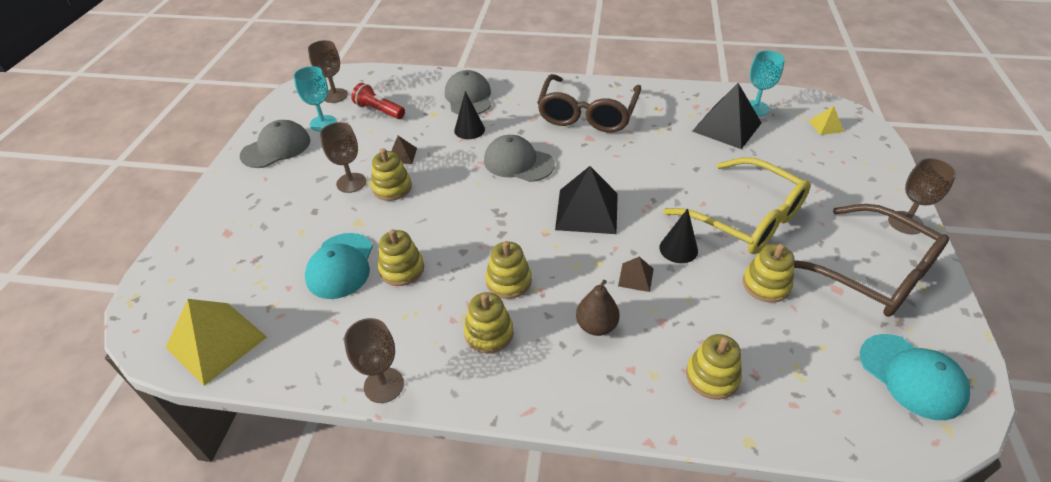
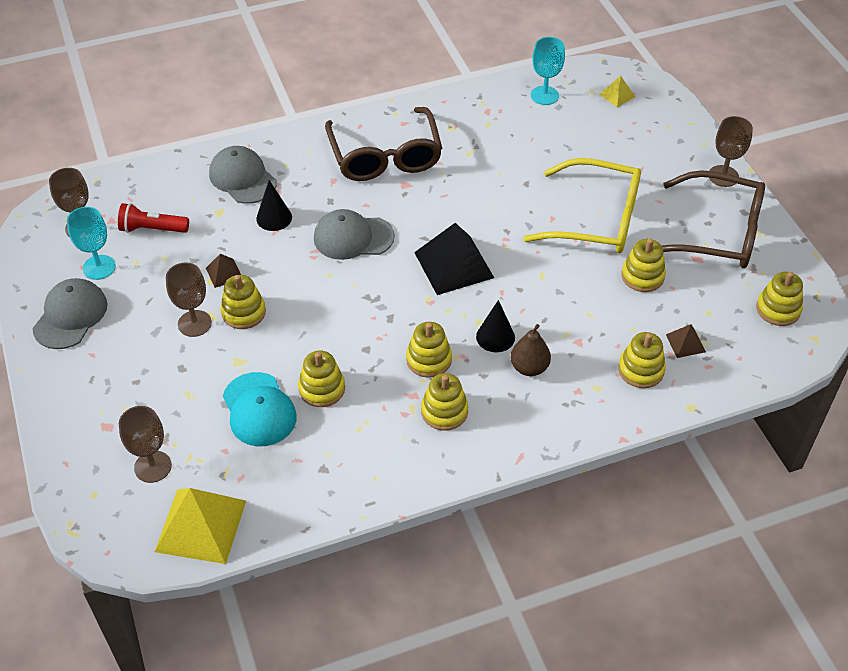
camera: 30 degrees left, 5 degrees up
brown goblet [344,318,404,403] -> brown goblet moved to [119,406,172,483]
brown pyramid [618,257,653,292] -> brown pyramid moved to [666,324,706,358]
black cone [659,208,698,263] -> black cone moved to [476,300,515,352]
black pyramid [692,83,761,149] -> none
turquoise cap [860,334,970,420] -> yellow stacking toy [756,272,803,326]

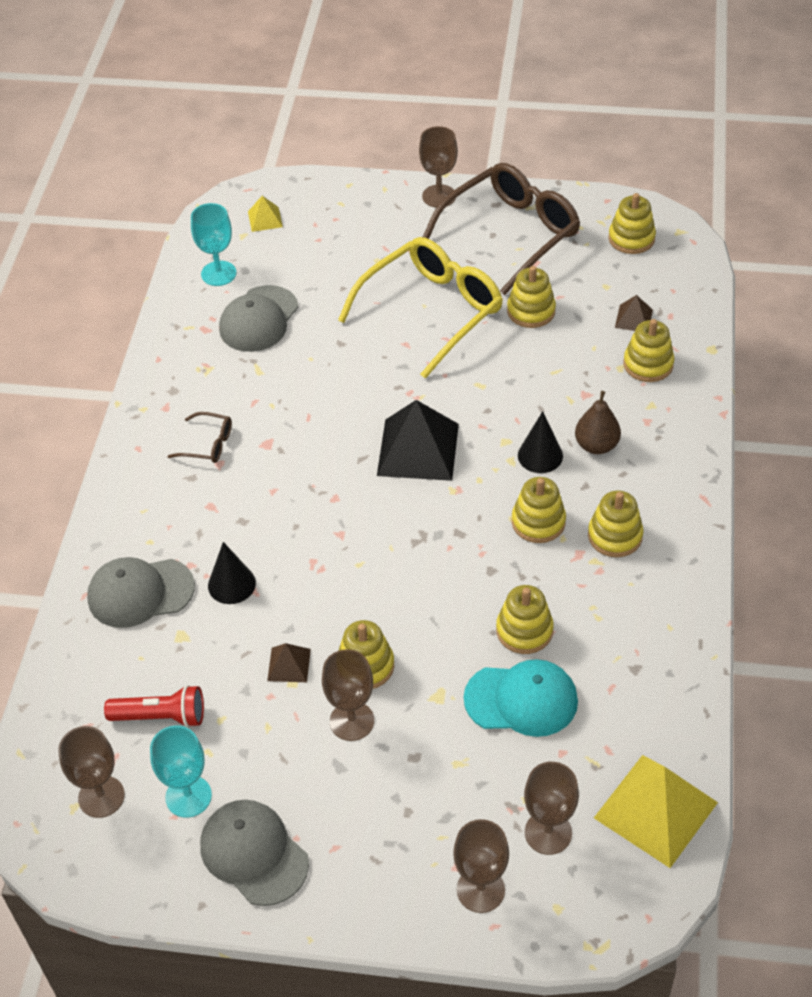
camera: 60 degrees left, 0 degrees up
red flashlight [118,203,189,233] -> red flashlight turned 120 degrees counterclockwise [104,685,204,728]
grey cap [314,209,395,260] -> grey cap moved to [219,285,298,352]
brown glasses [325,107,442,181] -> brown glasses [167,412,232,463], size x0.42
none -> brown goblet [453,819,509,913]

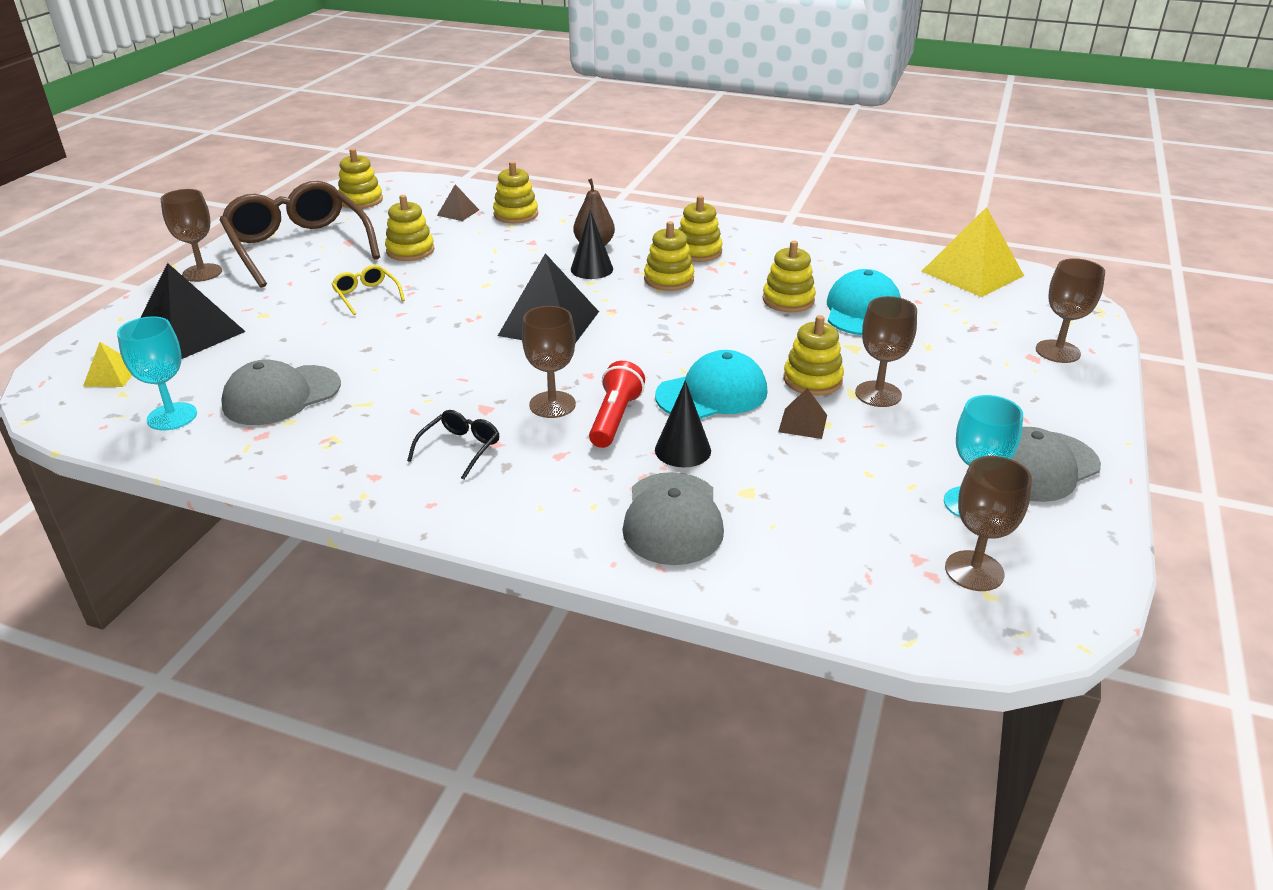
camera: 80 degrees left, 15 degrees down
red flashlight [104,685,204,728] -> red flashlight moved to [589,361,645,448]
brown glasses [167,412,232,463] -> black glasses [407,410,499,480]
grey cap [219,285,298,352] -> grey cap turned 105 degrees clockwise [221,360,341,425]
yellow glasses [338,237,503,379] -> yellow glasses [331,265,405,315], size x0.42
brown goblet [524,762,579,855] -> brown goblet moved to [522,306,576,418]
none -> black pyramid [140,263,246,359]
none -> turquoise cap [655,350,768,419]

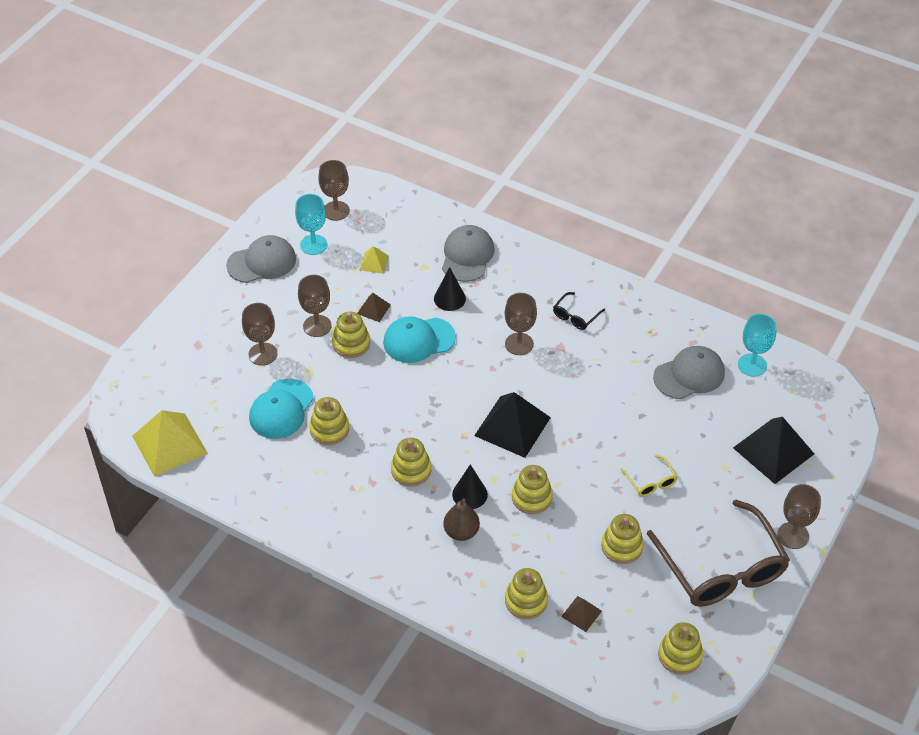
camera: 170 degrees left, 15 degrees up
yellow pyramid [83,342,132,387] -> yellow pyramid moved to [359,246,389,274]
red flashlight [589,361,645,448] -> none
yellow stacking toy [678,196,723,262] -> yellow stacking toy moved to [512,465,553,514]
brown goblet [1036,258,1105,363] -> brown goblet moved to [242,303,277,366]

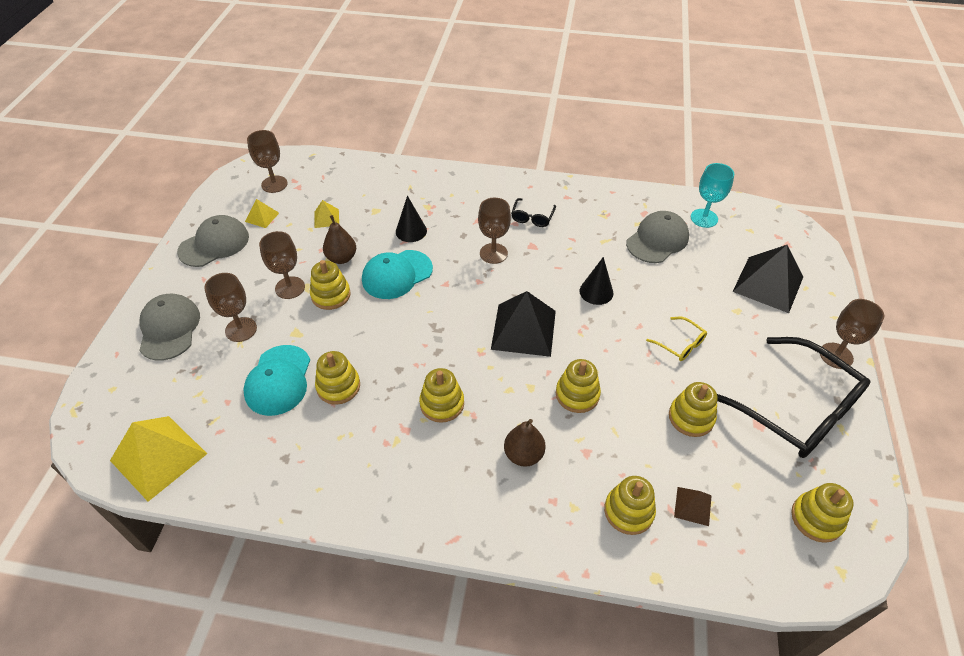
camera: 20 degrees left, 0 degrees up
turquoise goblet [295,194,327,255] -> yellow pyramid [245,199,279,228]
brown pyramid [358,293,391,322] -> brown pear [323,215,356,264]
grey cap [442,225,495,282] -> grey cap moved to [139,294,200,361]
black cone [452,464,488,509] -> black cone moved to [579,257,614,305]
brown glasses [647,500,790,607] -> black glasses [717,337,871,458]

